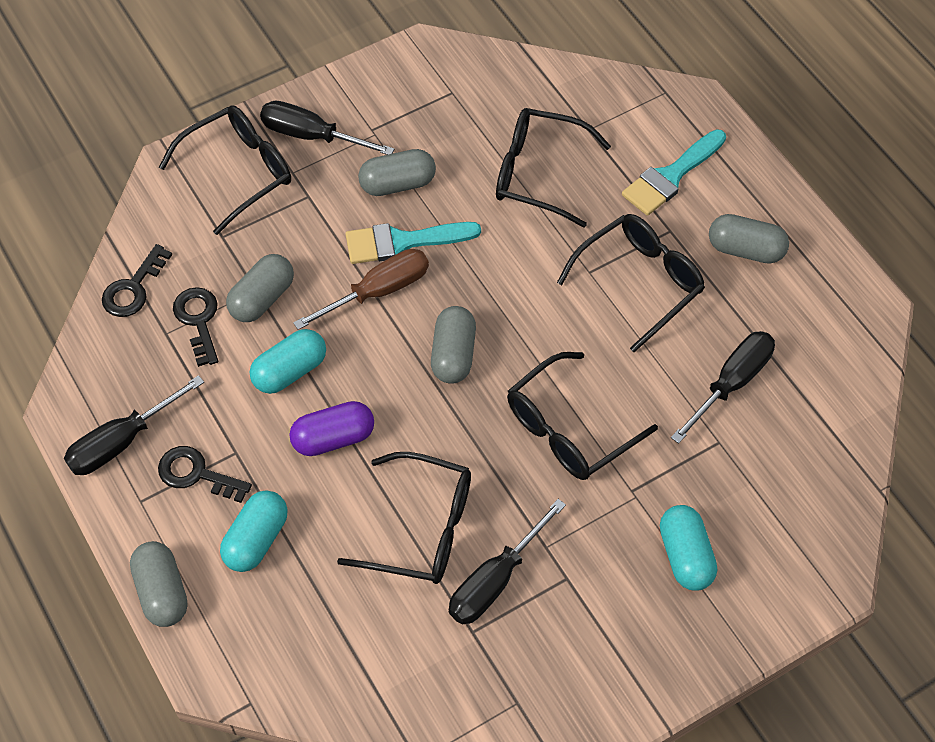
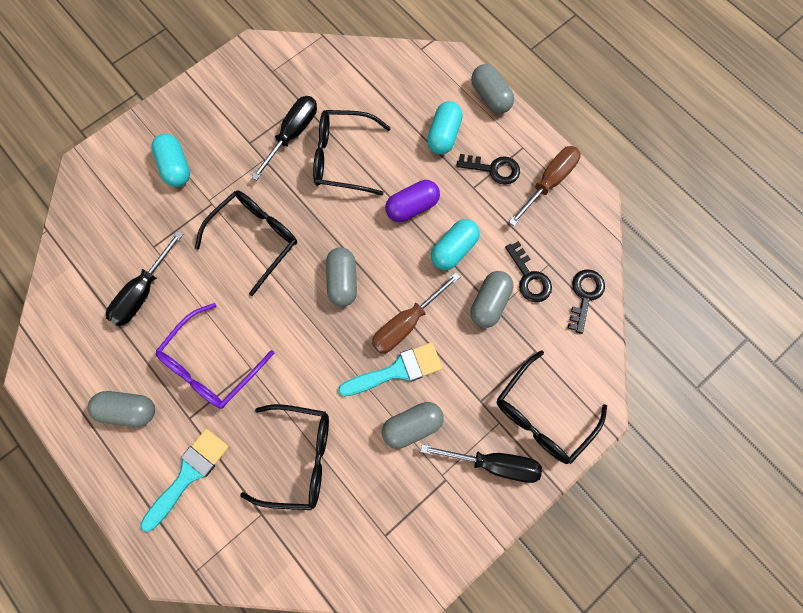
camera: 170 degrees right, 15 degrees up
black screwdriver [64,375,204,475] -> brown screwdriver [509,146,581,226]
black glasses [557,214,705,352] -> purple glasses [156,303,274,409]

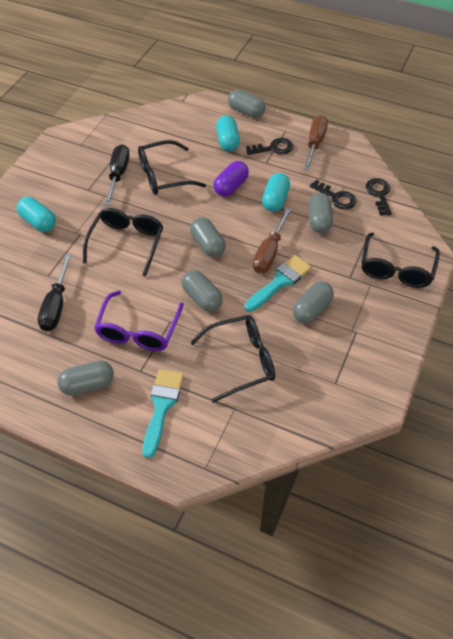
camera: 25 degrees left, 20 degrees down
black screwdriver [421,444,542,483] -> none
none -> grey capsule [182,270,223,312]

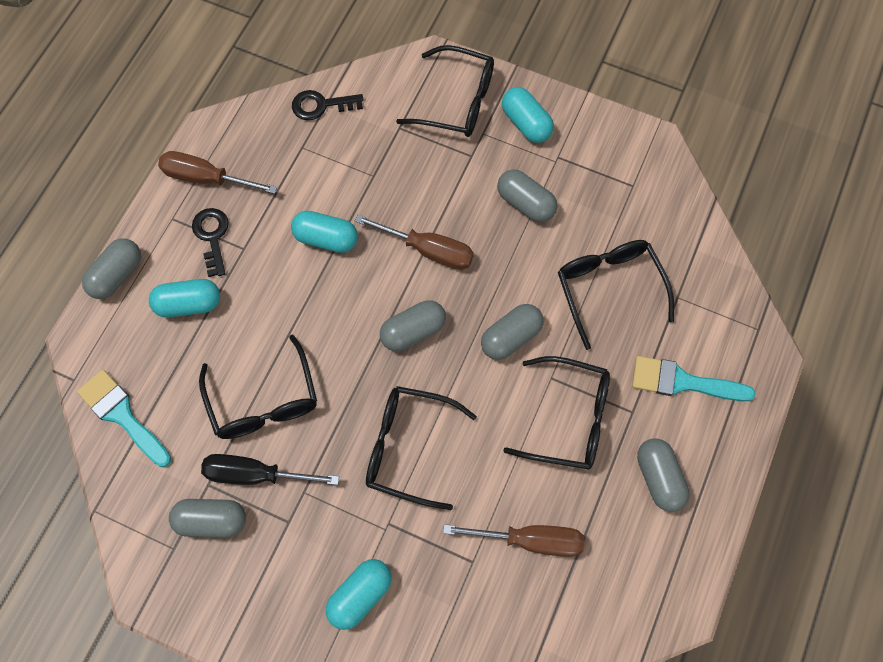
camera: 90 degrees left, 15 degrees up
black screwdriver [38,254,71,331] -> brown screwdriver [443,524,584,557]
purple glasses [94,291,184,351] -> black glasses [503,356,610,469]
purple capsule [213,161,249,197] -> none
turquoise brush [245,255,312,312] -> turquoise brush moved to [77,369,171,467]
grey capsule [309,193,333,233] -> grey capsule moved to [169,499,246,538]
black key [310,180,357,210] -> none
none -> turquoise capsule [502,87,554,143]

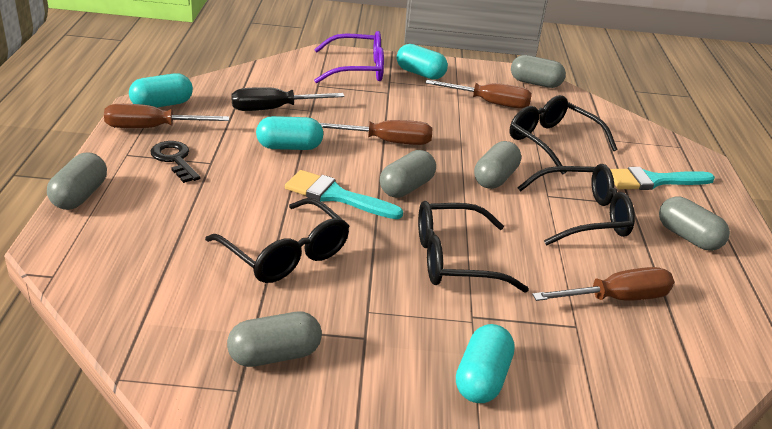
camera: 25 degrees left, 35 degrees down
turquoise brush [77,369,171,467] -> turquoise brush moved to [285,170,403,219]
turquoise capsule [149,279,220,318] -> turquoise capsule moved to [129,73,193,108]
black screwdriver [201,454,339,485] -> black screwdriver moved to [231,87,345,111]
black key [292,90,364,120] -> none
black glasses [396,45,494,137] -> purple glasses [314,31,384,83]
grey capsule [497,169,558,222] -> grey capsule moved to [511,55,566,88]
none -> brown screwdriver [426,80,532,108]

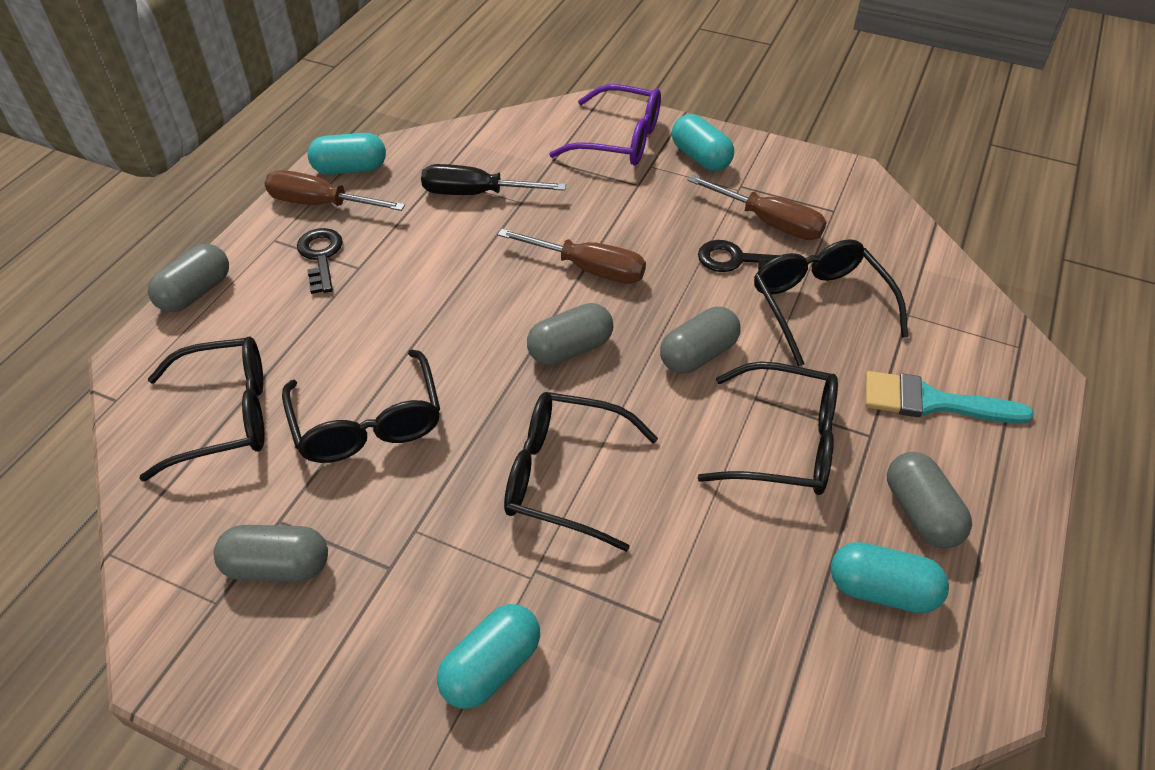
camera: 25 degrees right, 15 degrees up
turquoise capsule [256,116,323,150] -> turquoise capsule moved to [831,542,949,613]
turquoise brush [285,170,403,219] -> none
grey capsule [511,55,566,88] -> none
brown screwdriver [532,267,674,301] -> none
none -> black glasses [139,336,265,482]
none -> black key [698,240,780,272]

